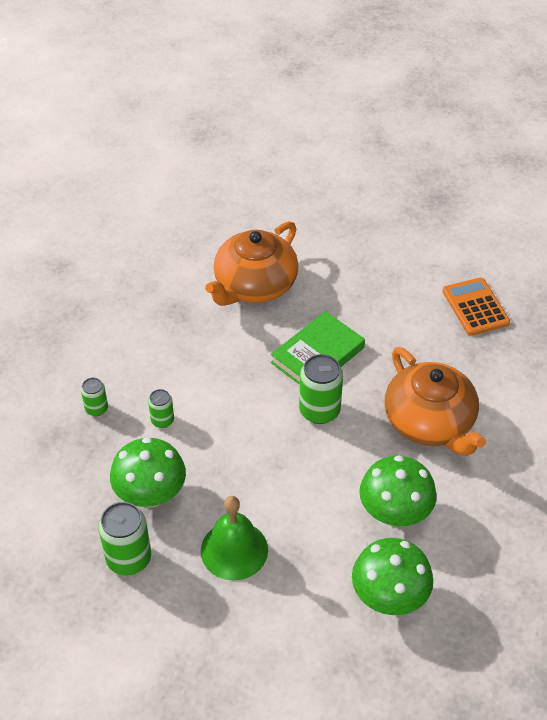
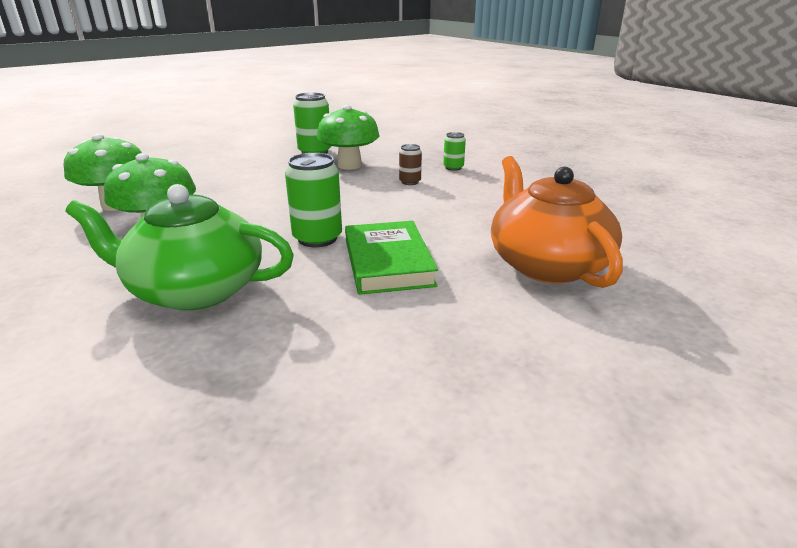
camera: 125 degrees right, 20 degrees down
green can [148,389,174,428] -> brown can [399,144,422,185]
green bell [201,496,268,581] -> none
orange teapot [385,347,486,456] -> green teapot [66,184,294,310]
orange calculator [442,277,510,336] -> none

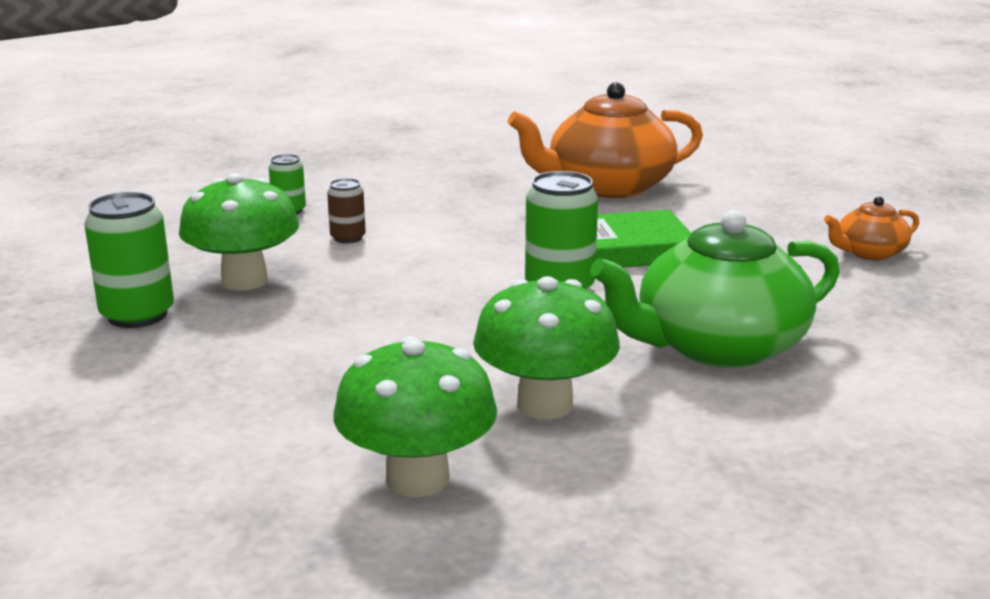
camera: 90 degrees left, 5 degrees down
green teapot [66,184,294,310] -> green teapot turned 60 degrees clockwise [590,210,840,368]
none -> orange teapot [824,196,919,260]

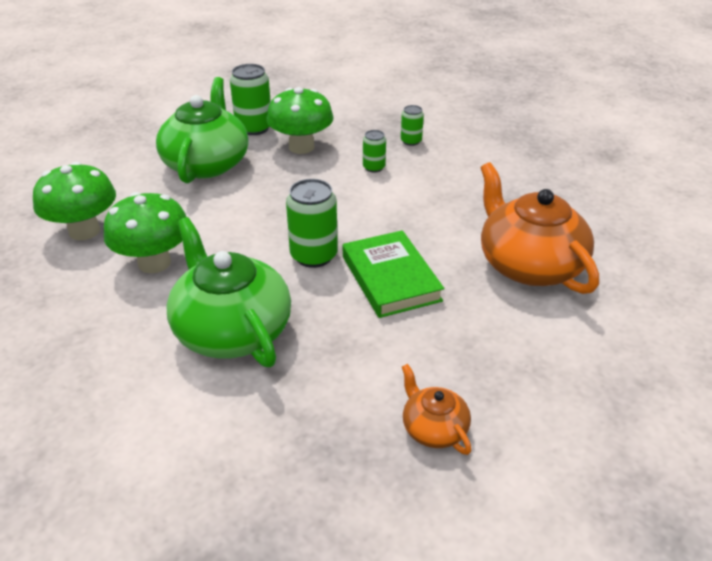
camera: 80 degrees right, 15 degrees up
brown can [327,178,366,244] -> green can [363,130,386,172]
none -> green teapot [156,77,249,183]

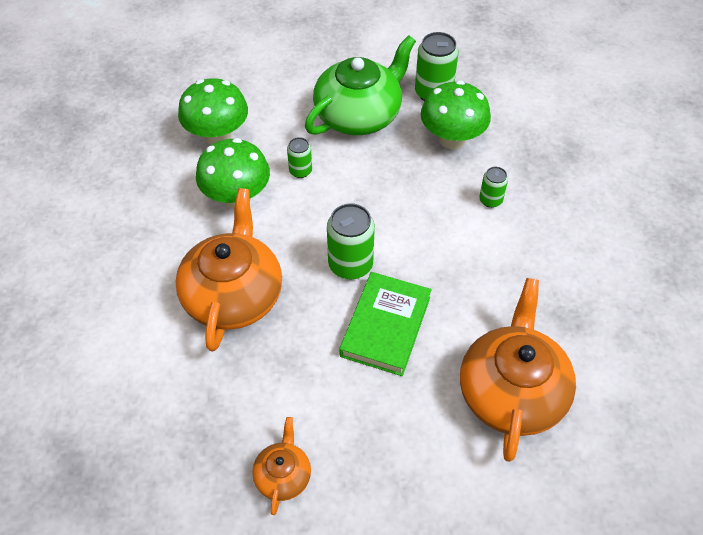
camera: 40 degrees right, 15 degrees up
green teapot [166,217,291,367] -> orange teapot [175,188,282,352]
green can [401,105,424,146] -> green can moved to [287,137,312,178]

